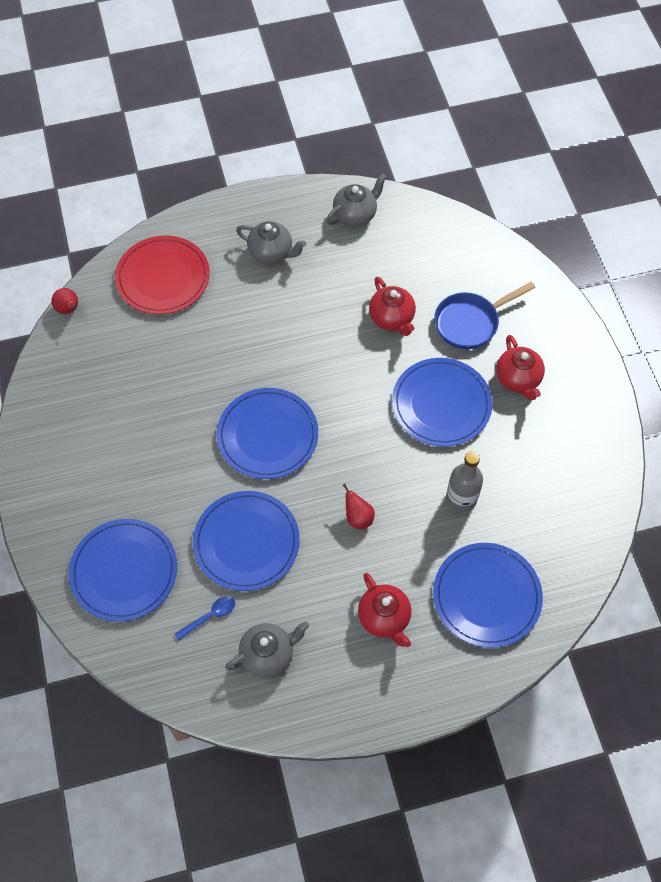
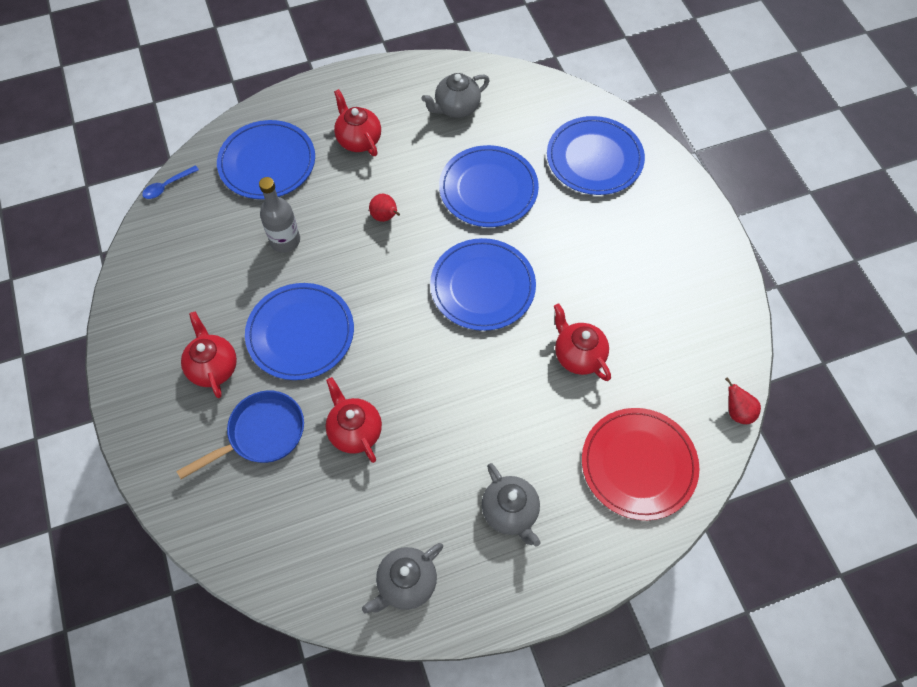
camera: 175 degrees right, 0 degrees up
blue spoon [175,596,235,641] -> blue spoon moved to [142,165,199,199]
grey teapot [236,221,306,264] -> grey teapot turned 135 degrees counterclockwise [482,463,540,546]
none -> red teapot [554,304,611,381]

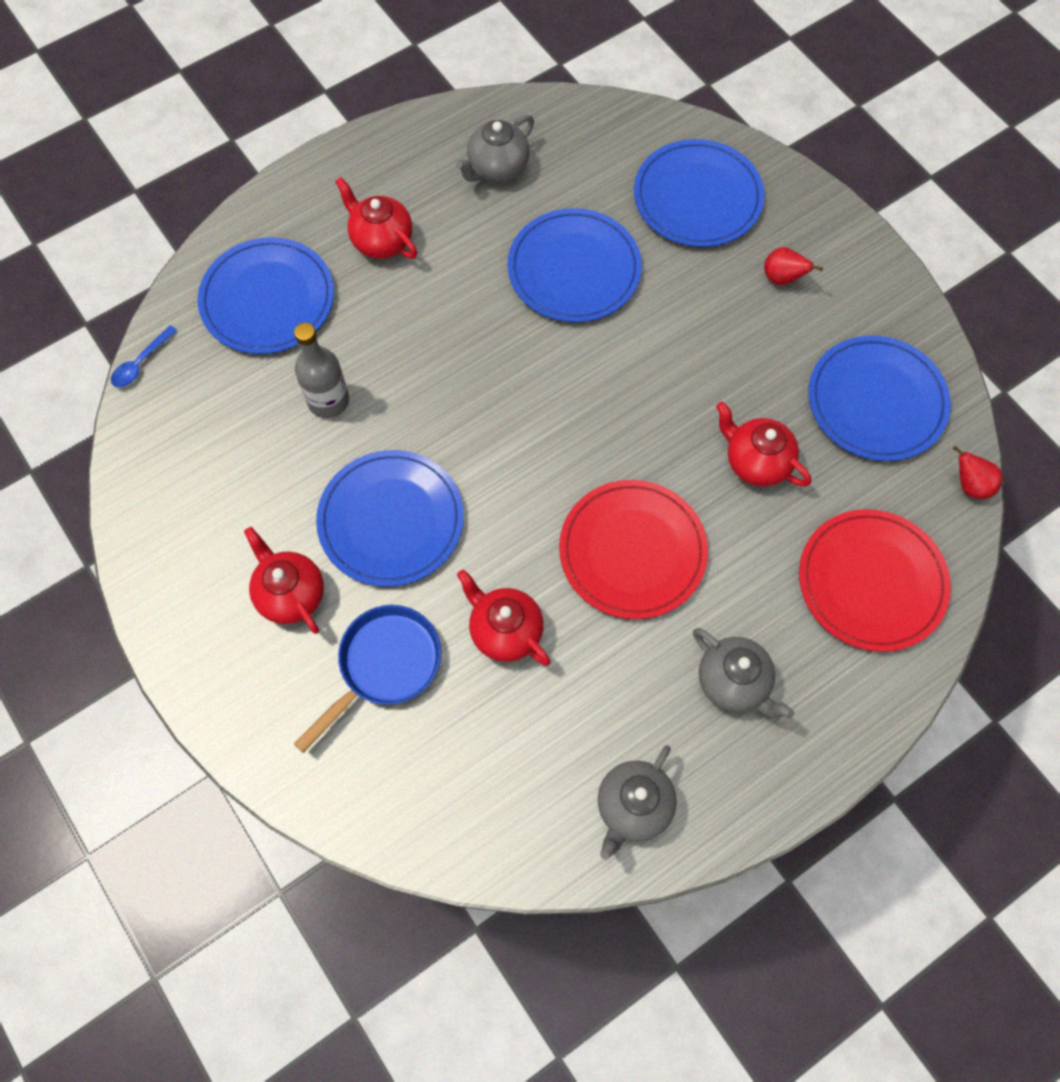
camera: 15 degrees left, 5 degrees up
red pear [369,194,400,222] -> red pear moved to [764,247,823,285]
blue plate [430,238,536,331] -> blue plate moved to [808,336,951,461]
none -> red plate [559,480,708,619]

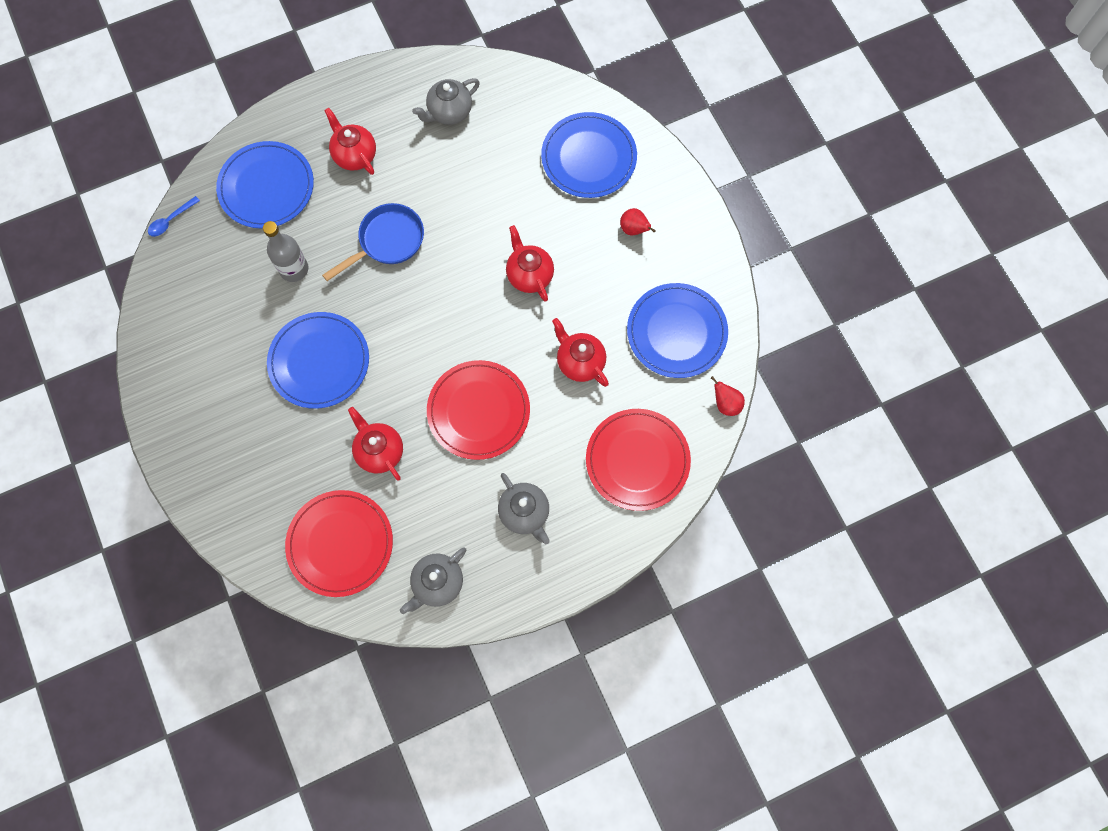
camera: 10 degrees right, 5 degrees up
red teapot [244,527,324,634] -> red teapot moved to [506,225,554,302]
blue pan [294,605,441,753] -> blue pan moved to [322,203,424,281]
blue plate [507,208,642,322] -> none
none -> red plate [285,490,393,597]

